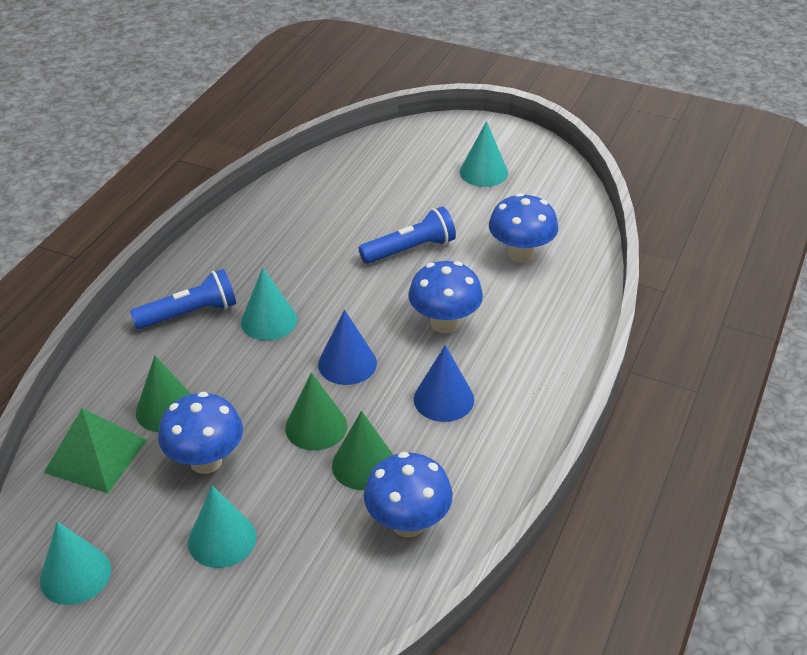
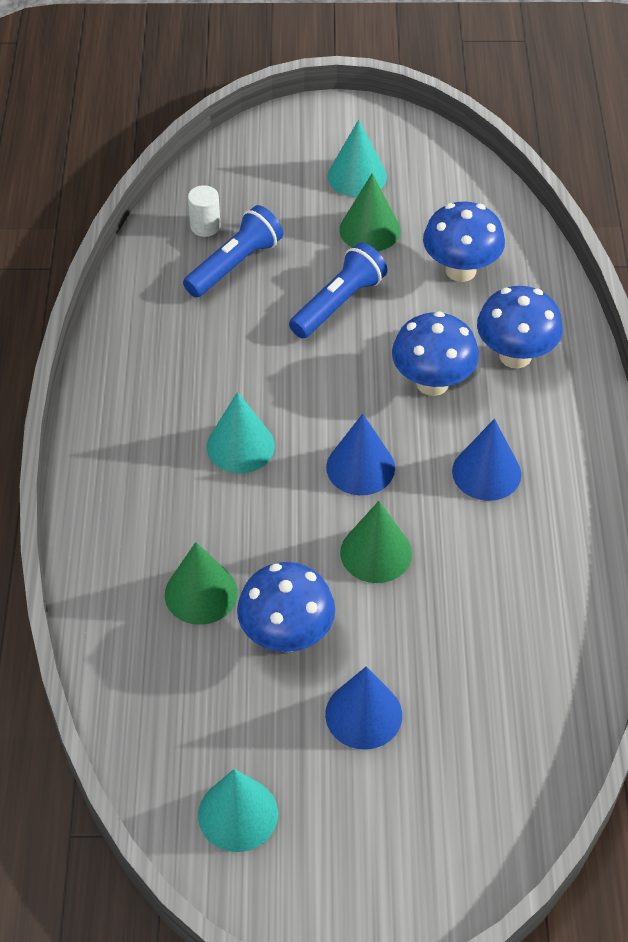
camera: 25 degrees left, 10 degrees up
green pyramid [44,408,147,493] -> none
blue flashlight [130,269,236,330] -> blue flashlight moved to [183,205,283,297]
turquoise cone [188,486,257,568] -> blue cone [325,666,402,750]
green cone [332,411,393,490] -> green cone moved to [339,173,400,251]
blue mushroom [364,452,453,538] -> blue mushroom moved to [477,286,563,368]
none -> white cylinder [188,185,221,237]

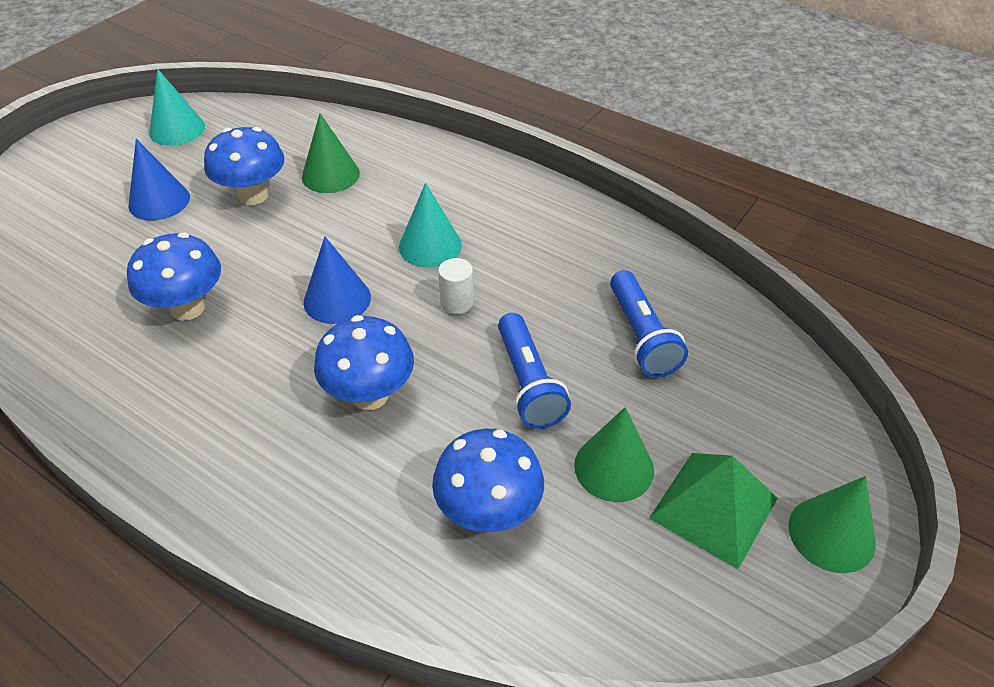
camera: 125 degrees right, 5 degrees down
white cylinder [188,185,221,237] -> white cylinder moved to [438,258,474,314]
turquoise cone [328,119,387,197] -> green pyramid [649,453,778,569]
green cone [340,501,412,583] -> green cone moved to [788,476,876,573]
blue cone [452,419,521,501] -> none
blue mushroom [477,286,563,368] -> blue mushroom moved to [127,233,221,321]

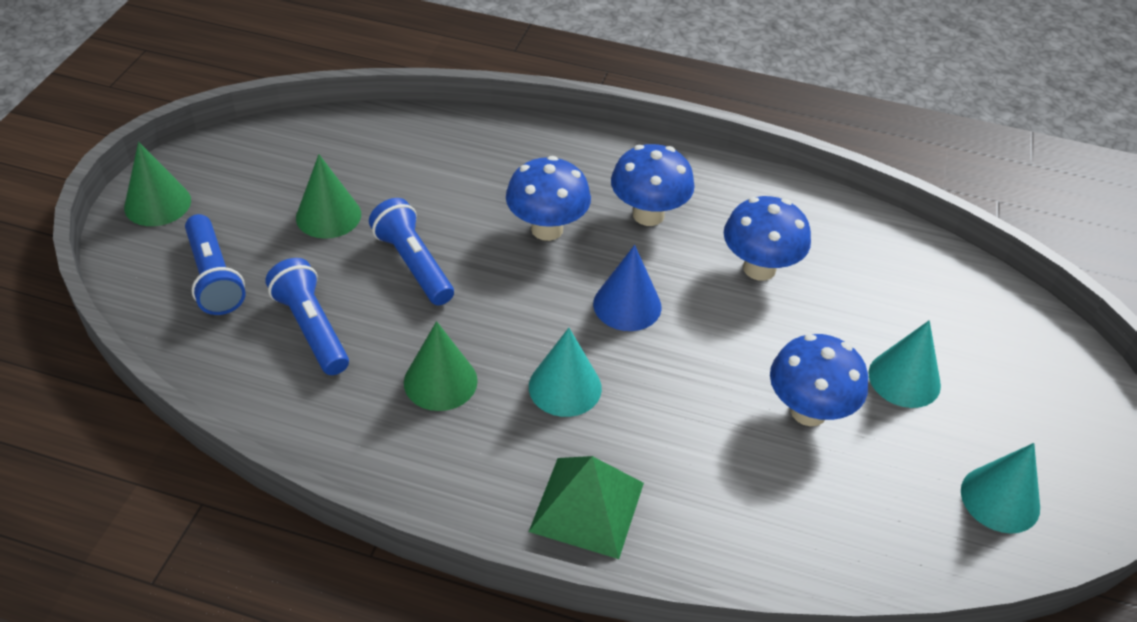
camera: 160 degrees right, 0 degrees up
blue cone [128,139,190,220] -> turquoise cone [868,320,941,408]
green cone [302,113,360,193] -> green cone moved to [404,321,478,411]
blue mushroom [432,429,544,532] -> blue mushroom moved to [611,144,695,226]
white cylinder [438,258,474,314] -> none
green pyramid [649,453,778,569] -> green pyramid moved to [529,456,644,559]
none -> blue flashlight [185,214,246,315]

